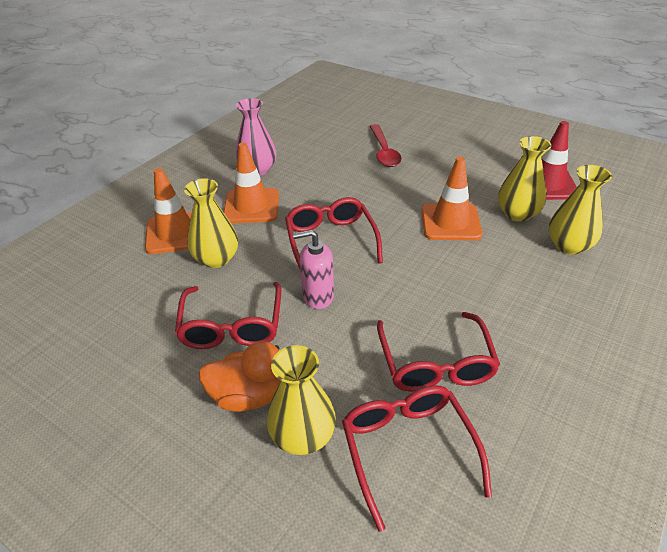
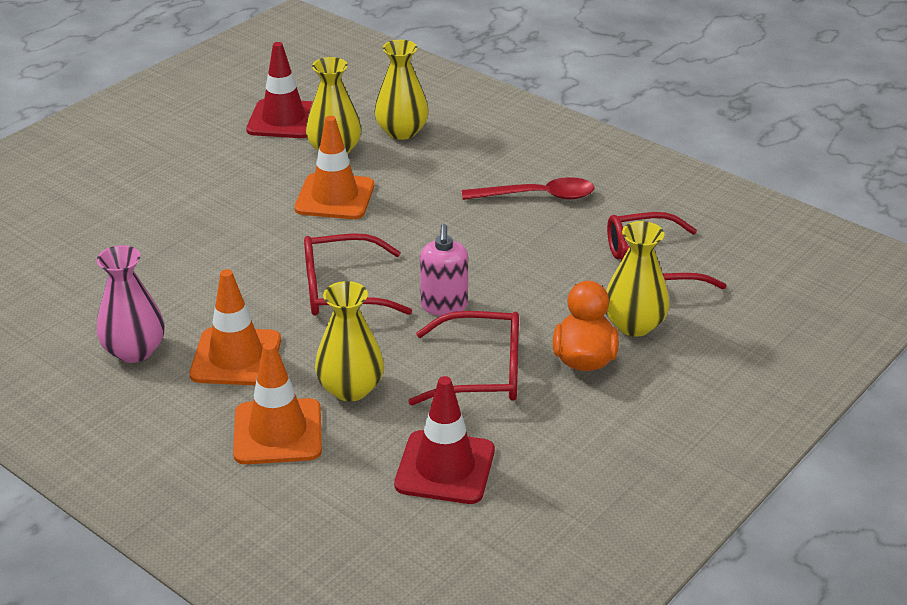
camera: 85 degrees left, 5 degrees down
red spoon [369,124,402,167] -> red spoon moved to [462,177,595,200]
red glasses [377,312,500,392] -> none
none -> red traffic cone [394,376,495,504]

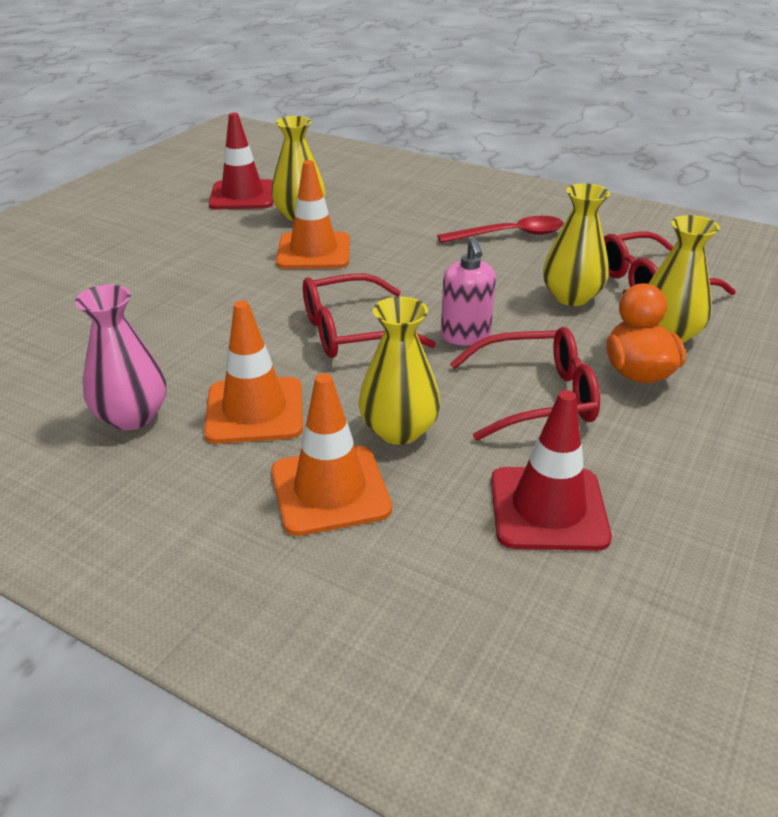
camera: 10 degrees left, 0 degrees up
yellow vase [374,40,429,140] -> yellow vase moved to [543,183,610,306]

